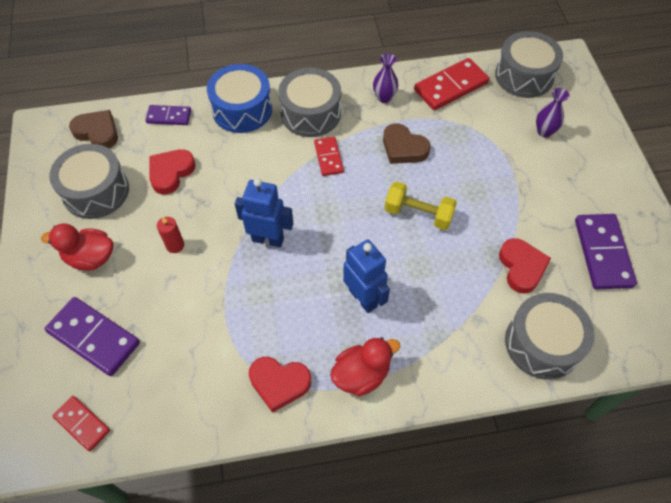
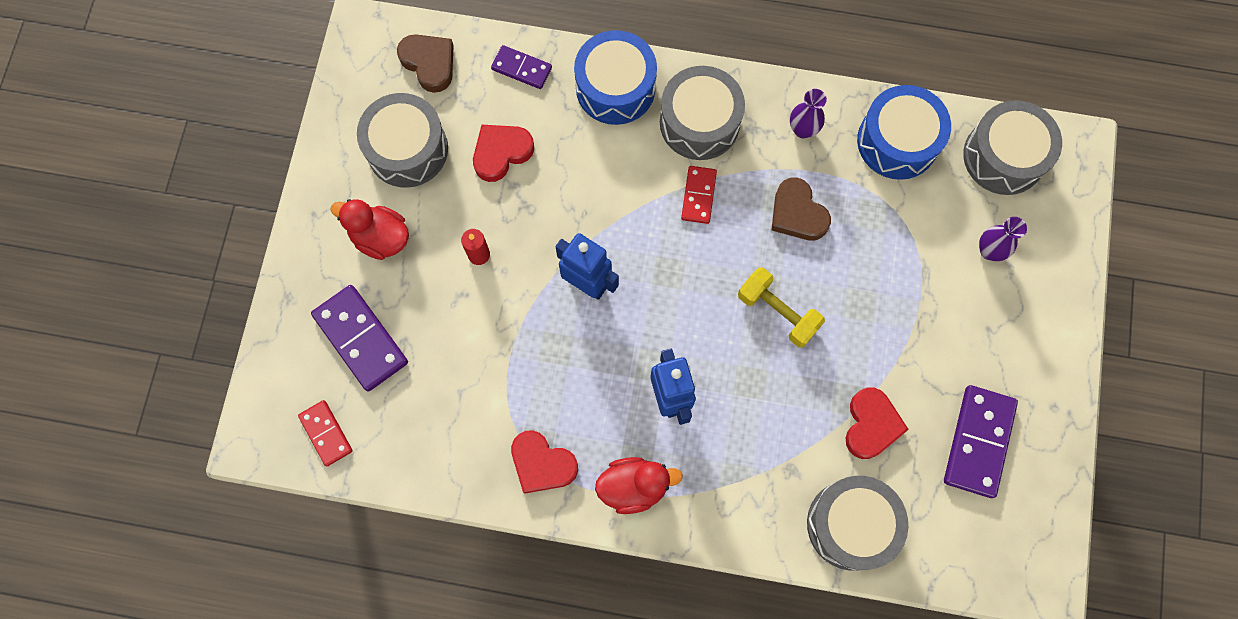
camera: 20 degrees right, 15 degrees up
red domino [414,58,489,110] -> blue drum [857,85,951,180]

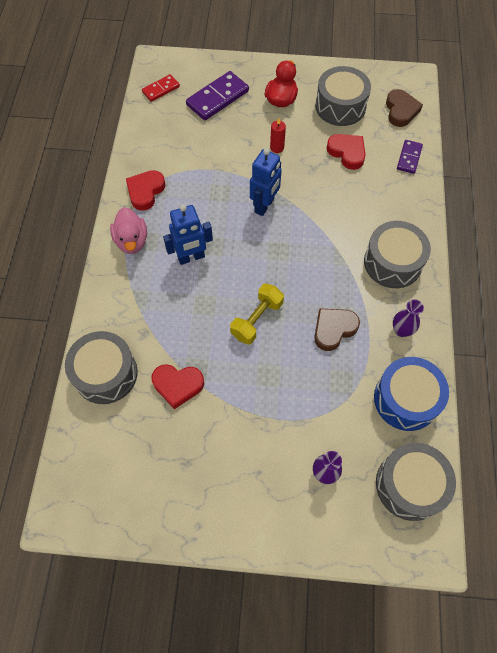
camera: 85 degrees right, 10 degrees down
brown heart [397,34,454,93] -> brown heart turned 45 degrees counterclockwise [386,89,423,127]
blue drum [574,30,657,125] -> none
red duck [595,457,683,514] -> pink duck [110,207,147,254]
red domino [681,166,717,224] -> none
purple domino [944,385,1018,498] -> none

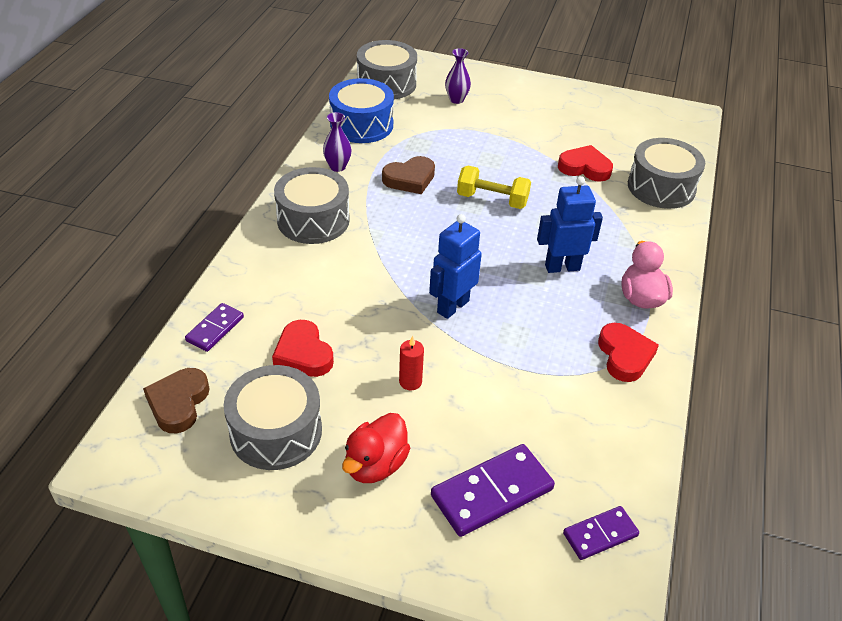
camera: 170 degrees left, 20 degrees down
red heart [126,170,165,211] -> red heart turned 45 degrees counterclockwise [598,323,659,382]
red domino [142,74,180,102] -> purple domino [563,506,639,560]
yellow dumbbell [230,283,284,345] -> yellow dumbbell turned 60 degrees clockwise [457,166,531,209]

